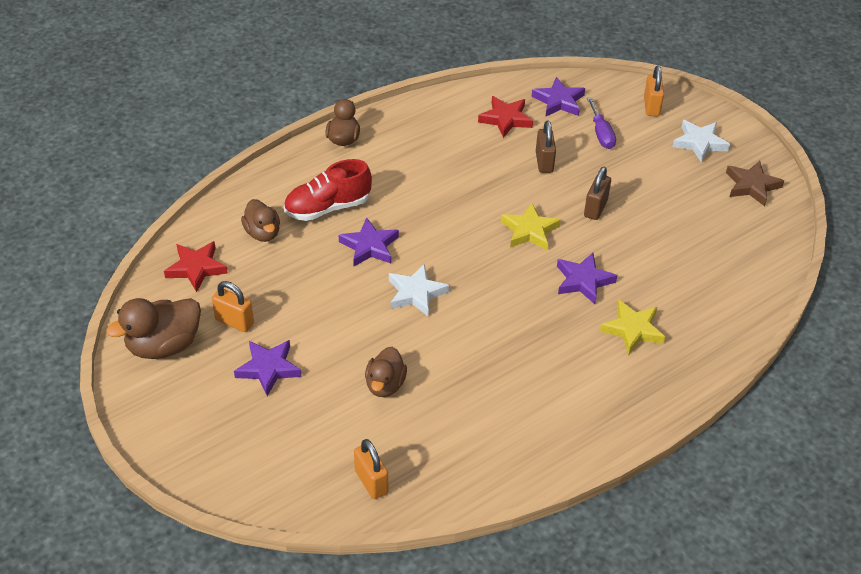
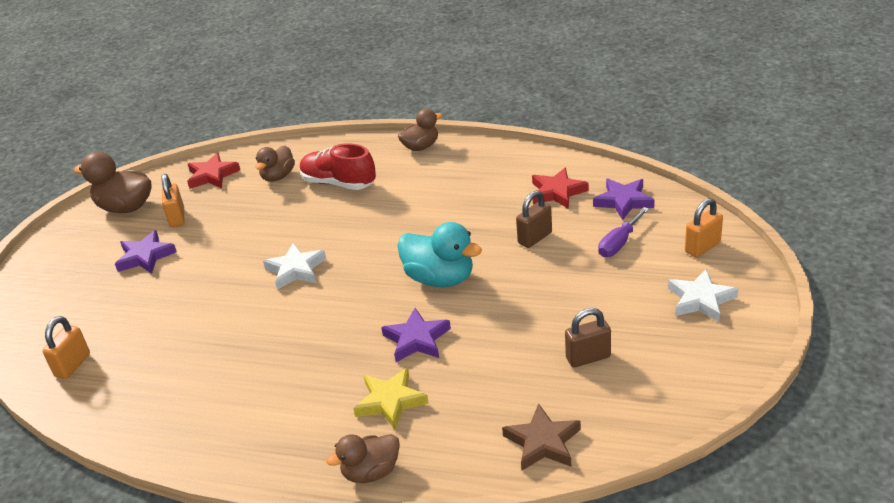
camera: 55 degrees right, 10 degrees down
purple star [339,217,399,266] -> none
brown duck [365,347,407,397] -> brown duck moved to [326,434,400,483]
yellow star [501,203,561,250] -> turquoise duck [397,222,482,287]
brown padlock [584,167,611,220] -> brown padlock moved to [565,308,611,368]
brown star [726,161,784,206] -> brown star moved to [502,403,581,470]

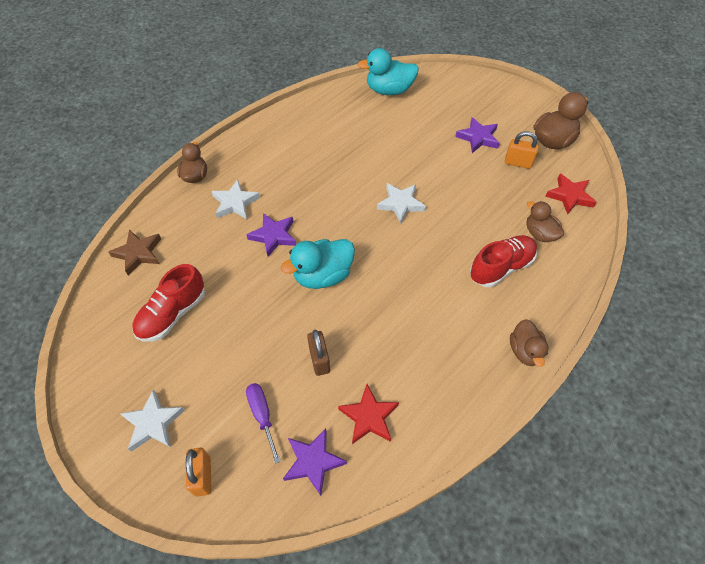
camera: 115 degrees right, 20 degrees up
orange padlock [43,316,90,379] -> turquoise duck [358,48,419,95]
yellow star [353,367,429,429] -> white star [212,179,260,219]
brown padlock [565,308,611,368] -> red shoe [132,264,205,342]

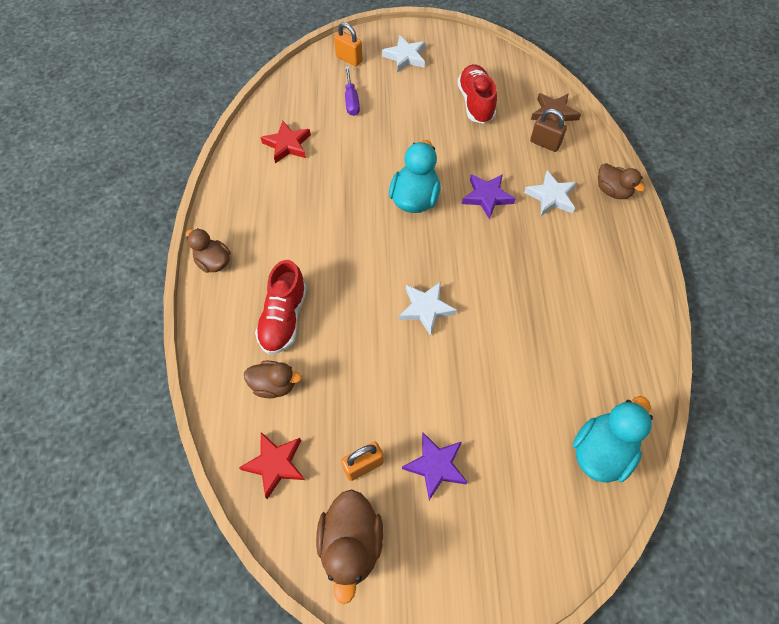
camera: 135 degrees right, 5 degrees up
purple screwdriver [246,383,281,464] -> purple screwdriver turned 60 degrees clockwise [345,66,360,116]
purple star [283,428,347,495] -> none
brown padlock [307,329,330,376] -> brown padlock moved to [530,109,567,152]

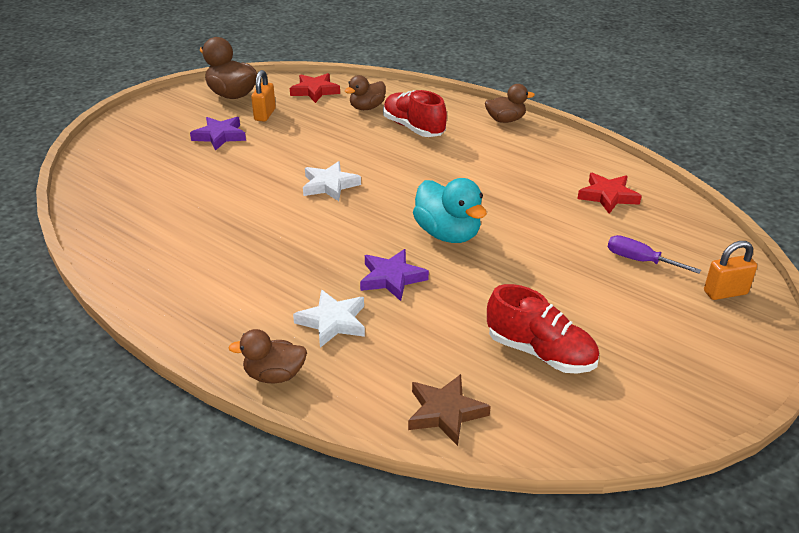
camera: 130 degrees right, 25 degrees down
white star [382,35,425,73] -> none
brown padlock [530,109,567,152] -> none
turquoise duck [573,396,653,483] -> none

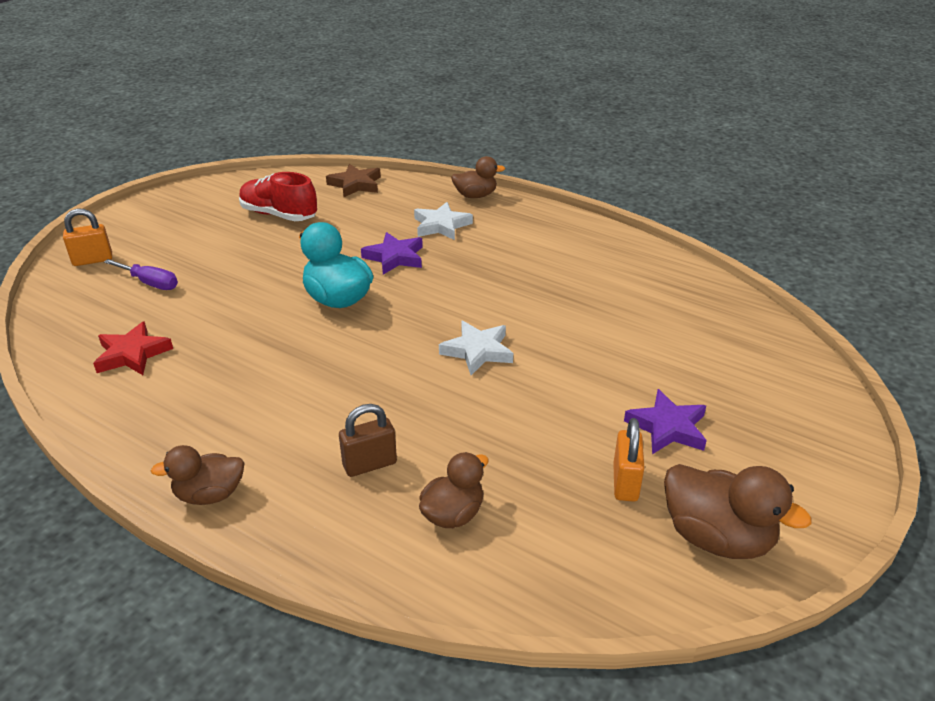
camera: 175 degrees right, 0 degrees up
red star [290,73,340,103] -> none
red shoe [383,90,447,137] -> brown padlock [339,404,397,477]

